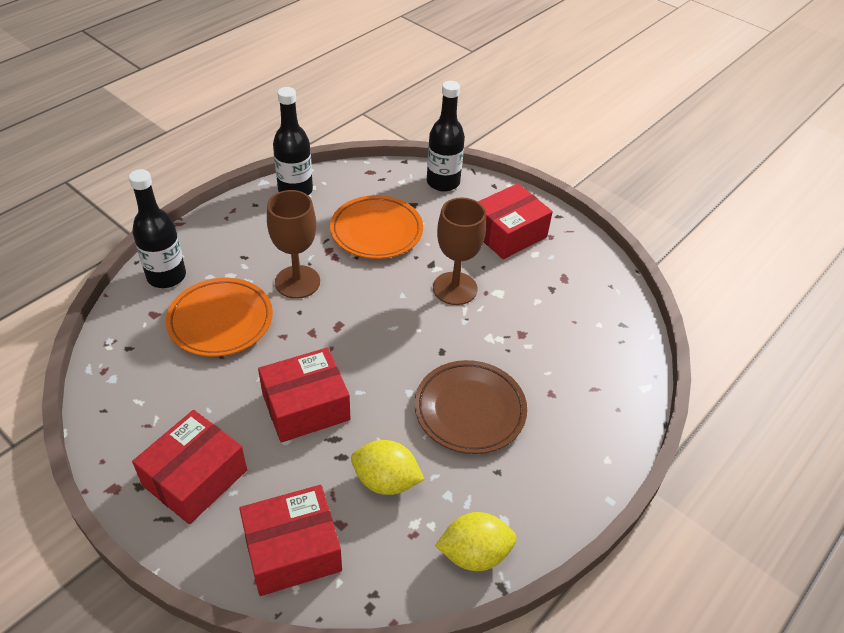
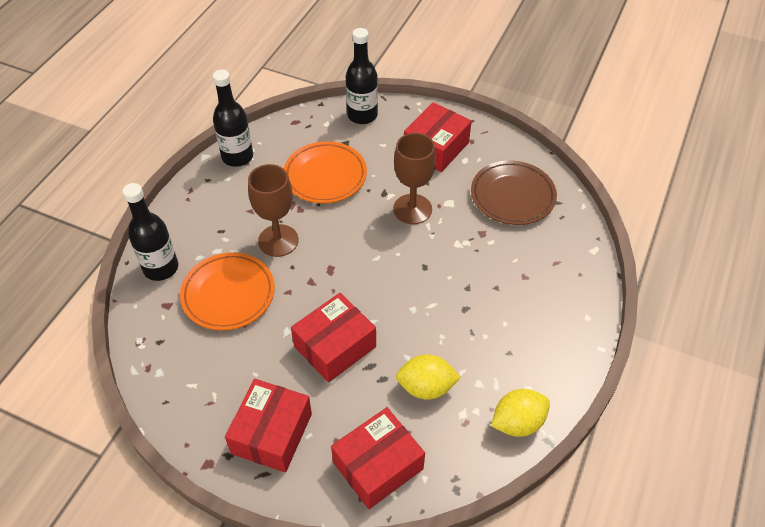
camera: 15 degrees left, 5 degrees up
brown plate [415,360,527,454] -> brown plate moved to [471,160,557,225]

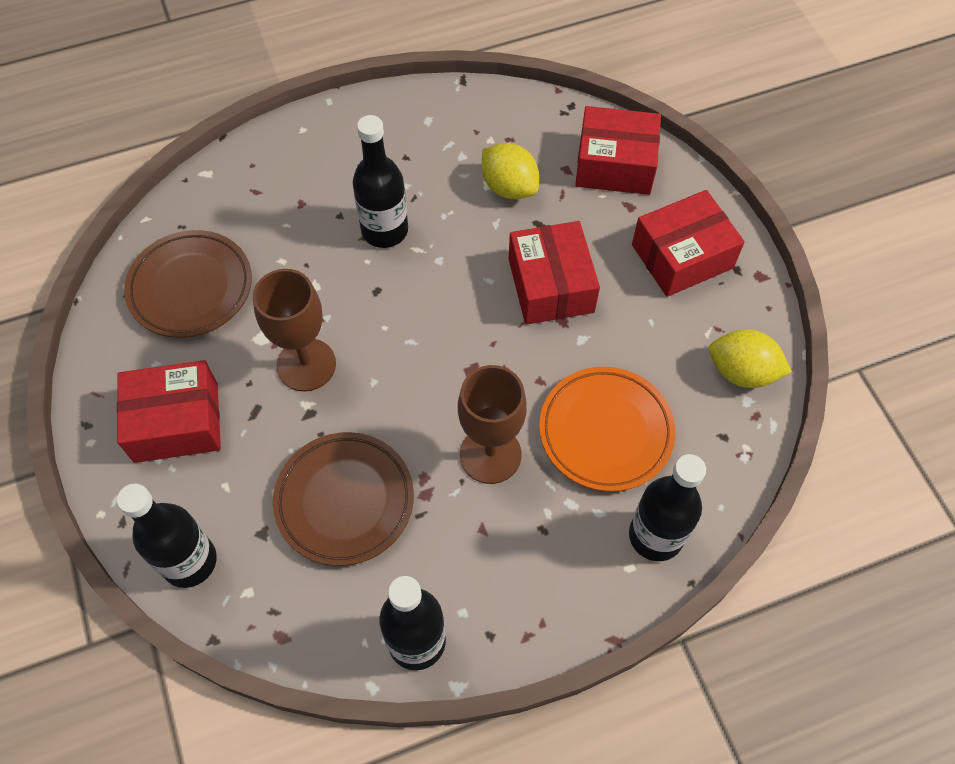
camera: 135 degrees left, 10 degrees up
orange plate [284,141,367,203] -> brown plate [273,432,414,566]
red box [291,293,376,383] -> red box turned 75 degrees clockwise [509,221,600,325]
yellow lemon [491,389,550,437] -> yellow lemon moved to [709,329,792,388]
none -> black bottle [353,115,408,248]

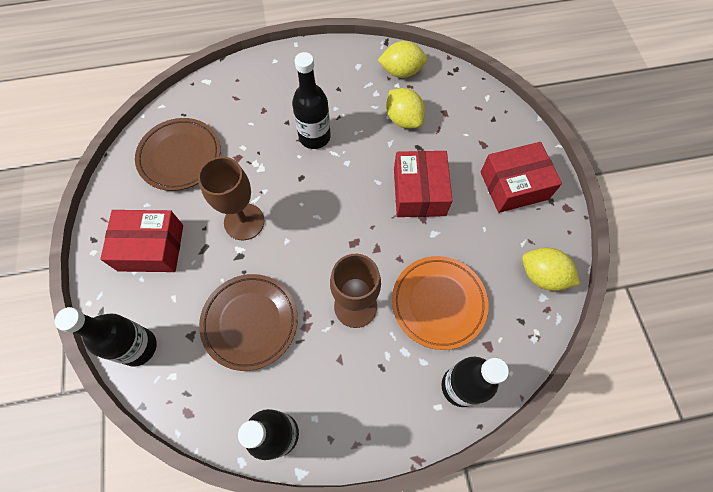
camera: 10 degrees right, 5 degrees up
red box [575,106,661,195] -> none
none -> yellow lemon [378,41,427,78]

